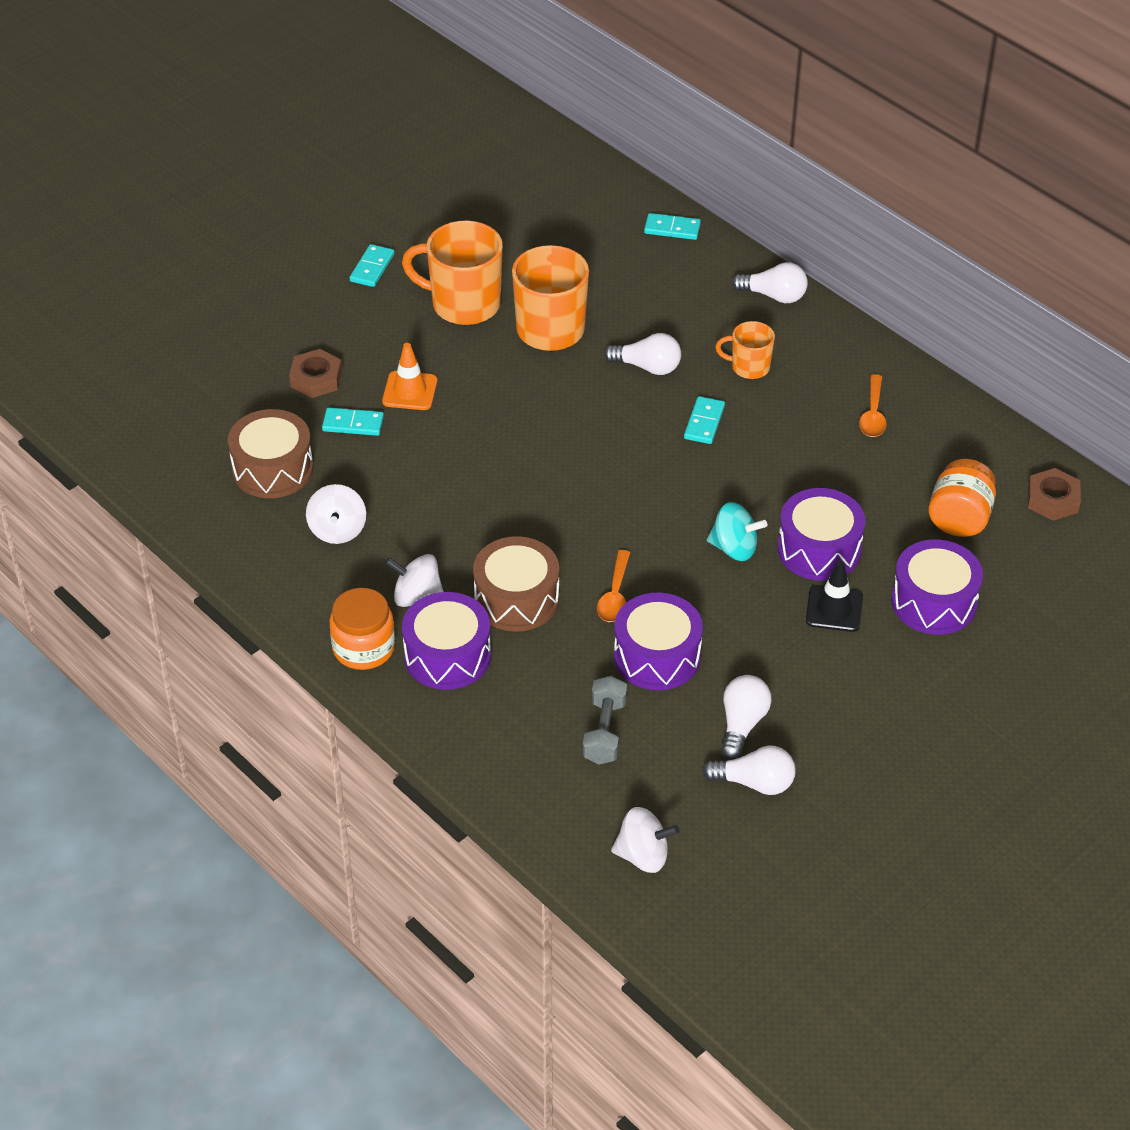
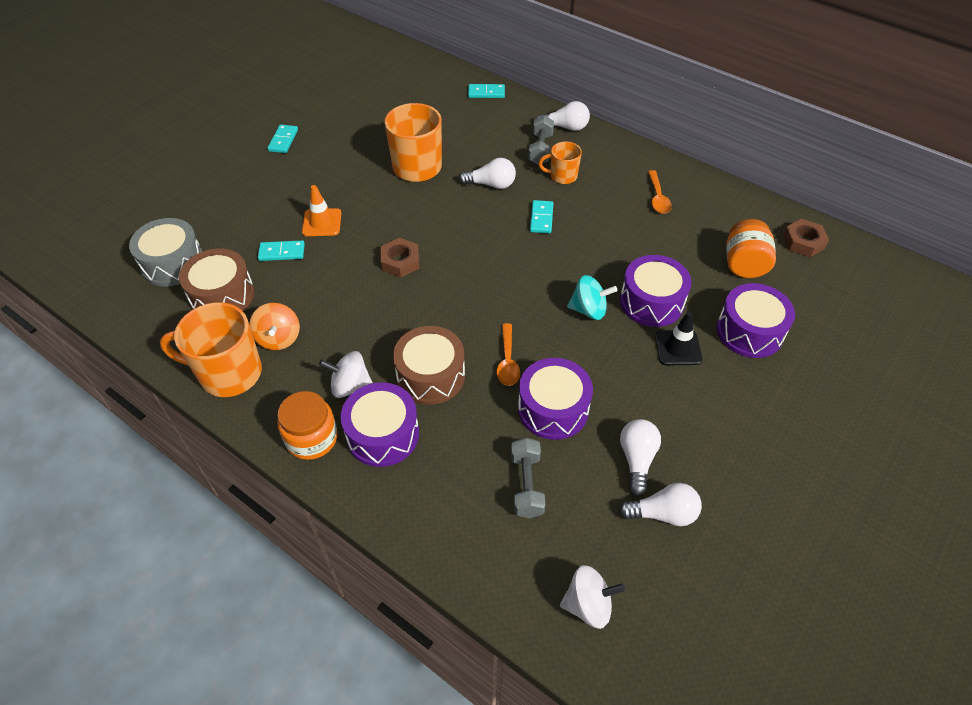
camera: 10 degrees left, 5 degrees up
brown nut [289,349,342,398] -> brown nut moved to [381,238,419,277]
white spinning top [306,484,366,544] -> orange spinning top [249,303,300,350]
orange mug [402,220,503,325] -> orange mug moved to [160,302,262,397]
none -> grey drum [129,218,202,287]
none -> grey dumbbell [528,115,554,165]

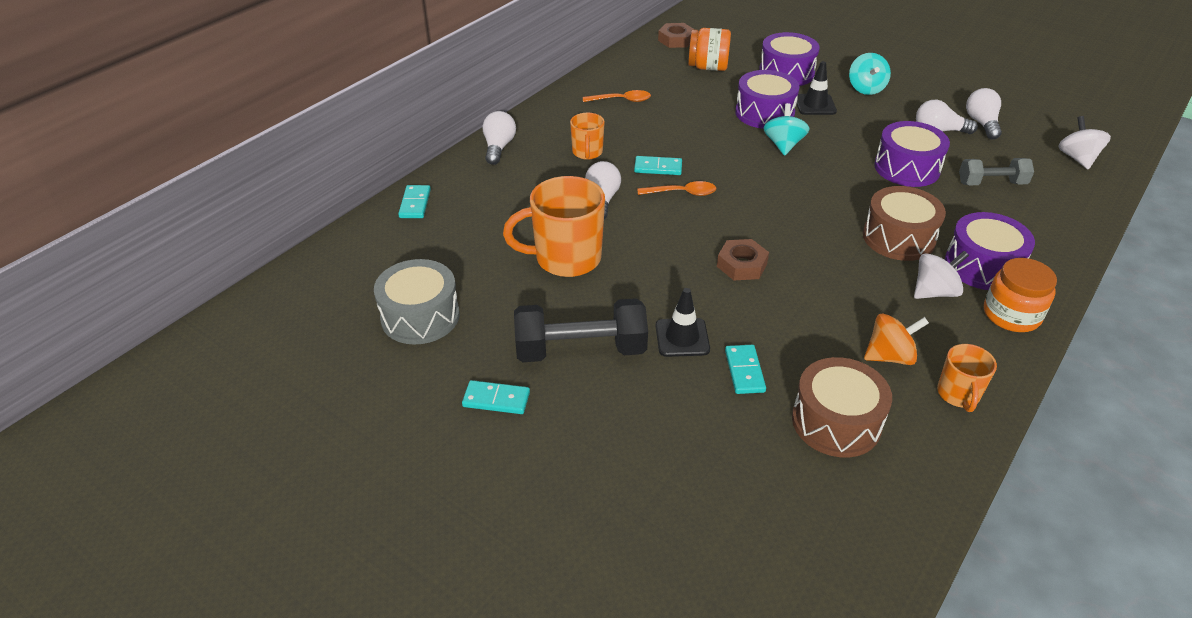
camera: 90 degrees left, 10 degrees down
grey drum [129,218,202,287] -> grey drum moved to [374,259,460,344]
orange mug [160,302,262,397] -> orange mug [937,344,997,412], size x0.55
orange traffic cone [302,185,342,236] -> black traffic cone [656,288,710,357]
white spinning top [319,351,373,398] -> white spinning top turned 120 degrees counterclockwise [914,251,969,299]
orange spoon [497,323,520,386] -> orange spoon moved to [637,181,716,196]
grey dumbbell [528,115,554,165] -> none
none -> black dumbbell [514,298,648,362]
none -> turquoise spinning top [849,53,891,95]

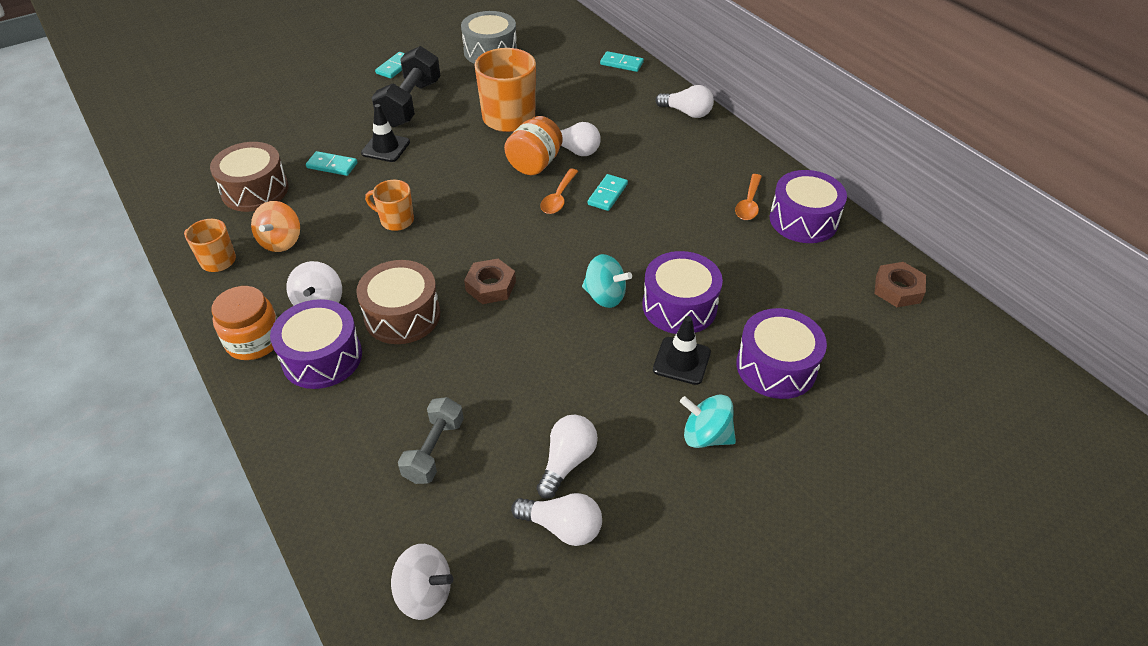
camera: 110 degrees right, 5 degrees up
orange mug [570,113,605,160] -> orange mug moved to [365,180,414,231]
orange jar [688,28,731,71] -> orange jar moved to [504,116,563,175]
brown nut [717,239,769,280] -> brown nut moved to [464,259,516,304]
purple drum [874,121,950,187] -> purple drum moved to [770,170,847,243]

